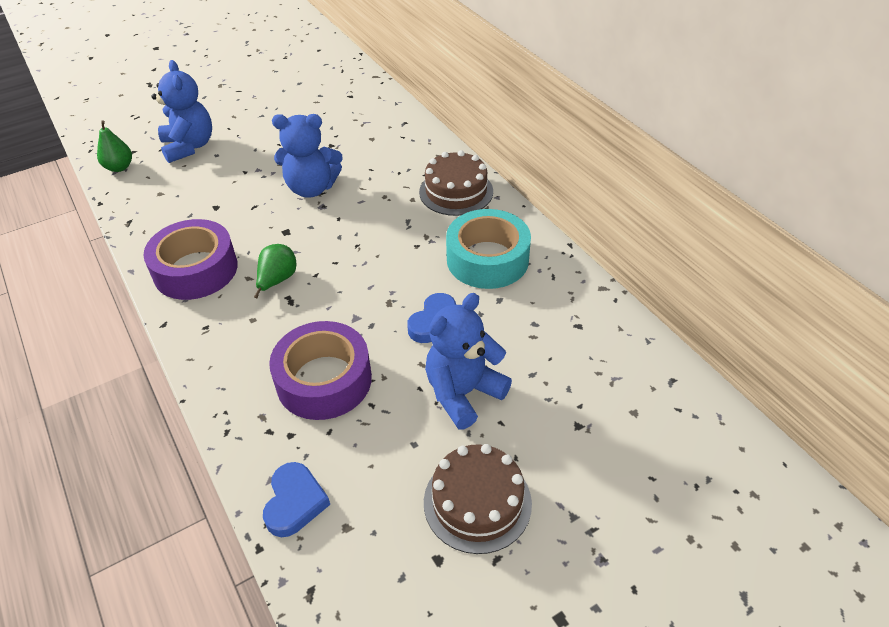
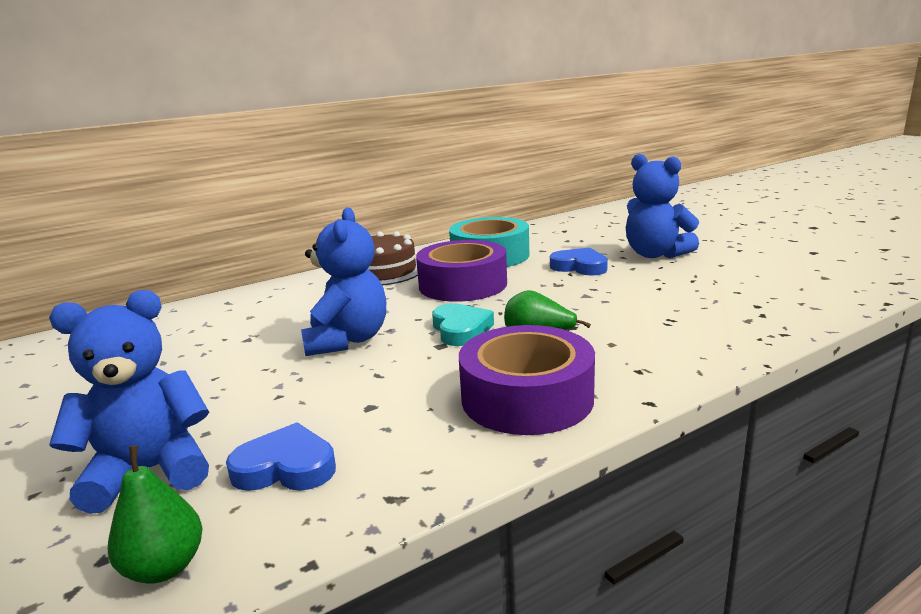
camera: 90 degrees left, 25 degrees down
blue heart [263,462,330,537] -> blue heart moved to [226,422,336,491]
purple tape [269,321,372,420] -> purple tape moved to [416,240,507,302]
brown cake [424,444,532,554] -> none
none -> turquoise heart [432,303,494,346]

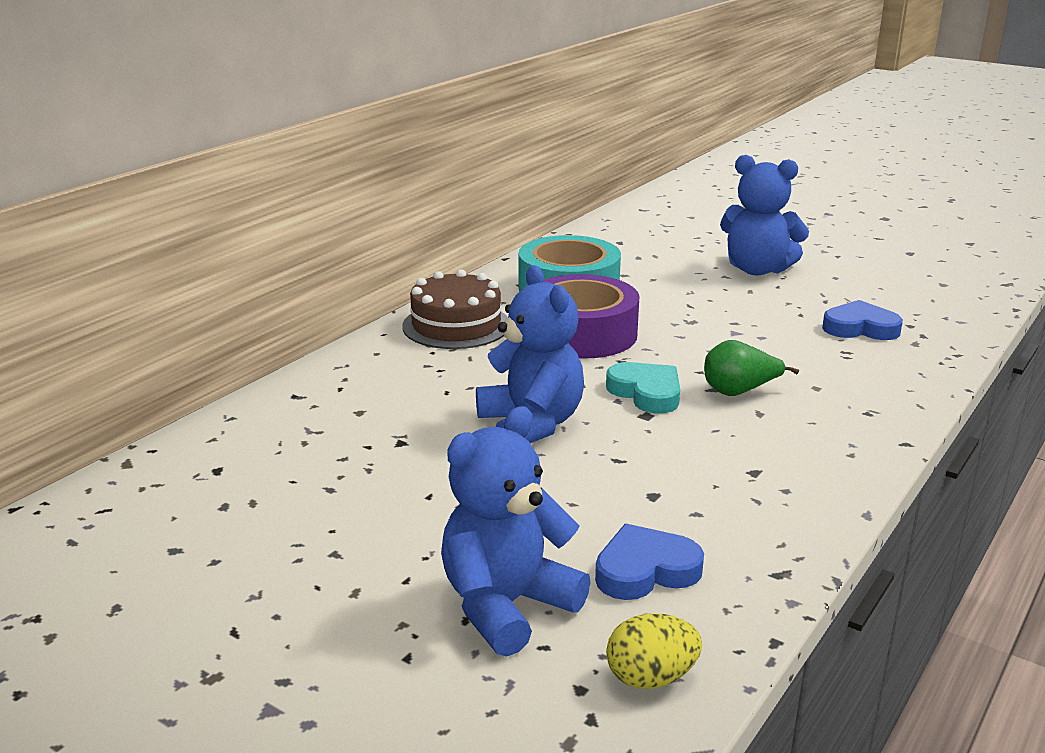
camera: 25 degrees left, 5 degrees up
green pear [108,445,203,584] -> yellow egg [606,613,702,689]
purple tape [459,325,595,435] -> none
blue heart [550,248,608,276] -> blue heart moved to [822,300,903,340]

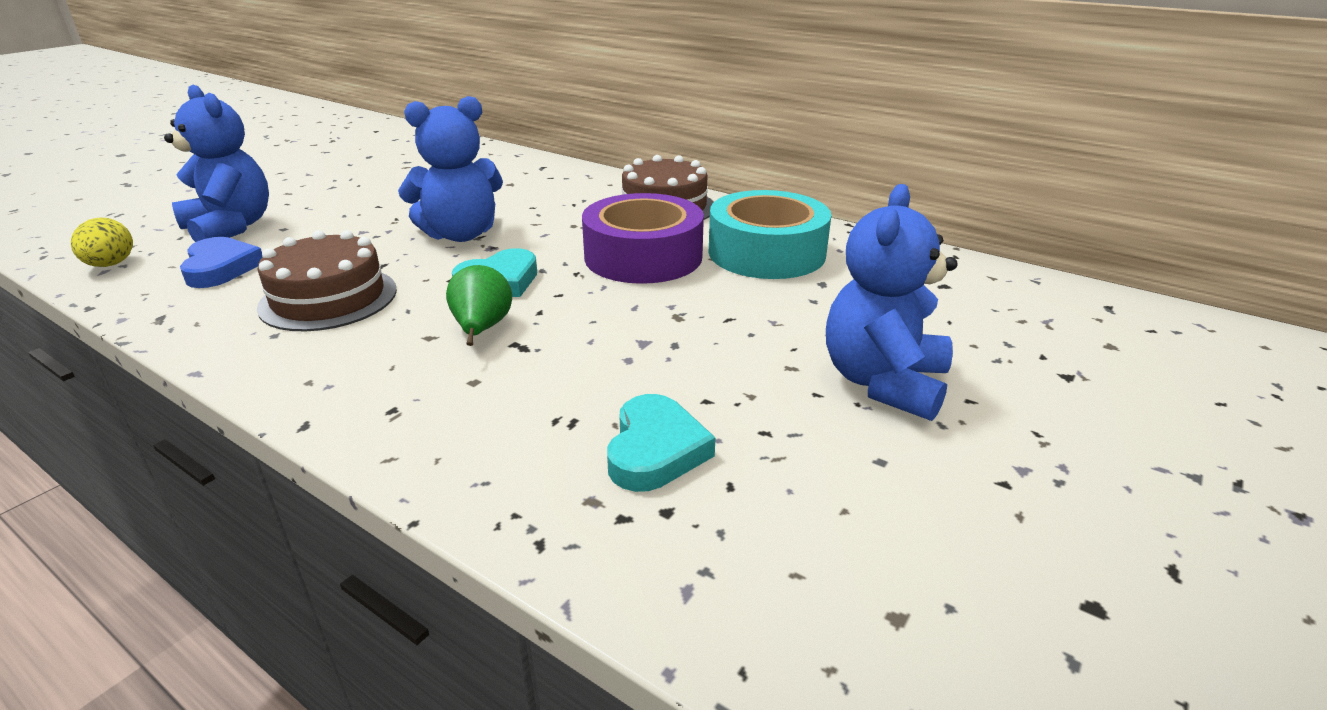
camera: 90 degrees right, 5 degrees up
blue heart [822,300,903,340] -> turquoise heart [607,394,716,492]
none -> brown cake [257,230,397,331]

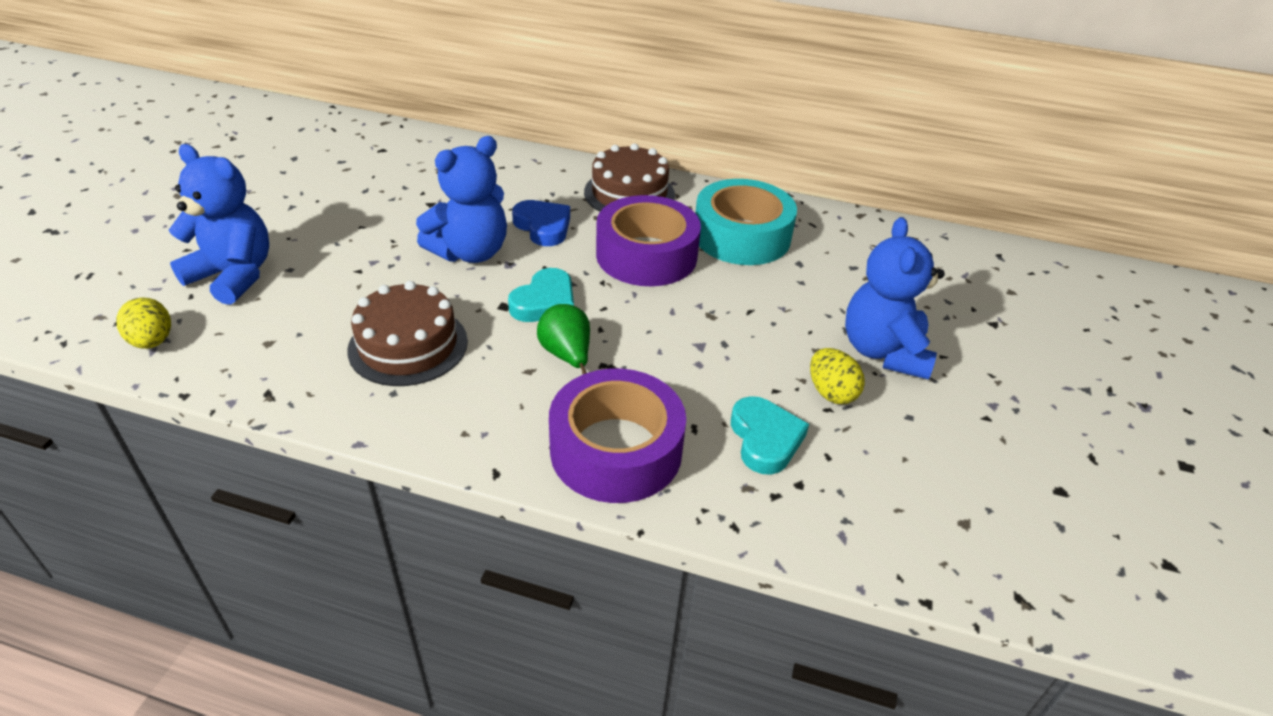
camera: 20 degrees left, 10 degrees up
blue heart [180,237,262,288] -> blue heart moved to [512,200,570,246]
none -> purple tape [549,369,686,503]
none -> yellow egg [810,348,865,404]

